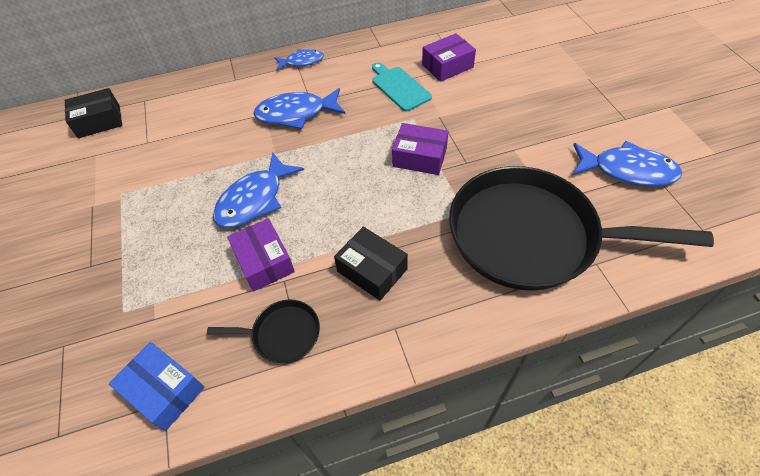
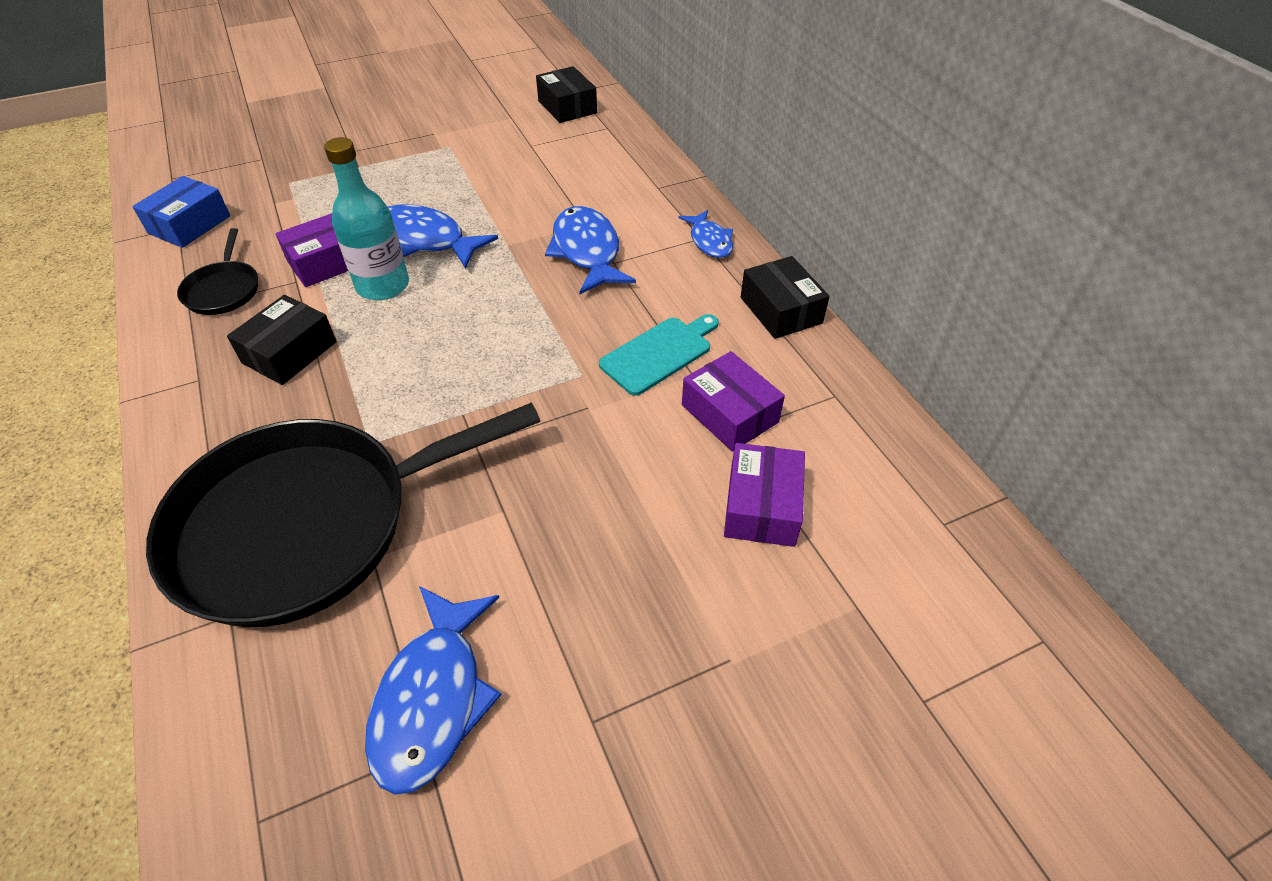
camera: 80 degrees right, 5 degrees down
purple box [392,123,448,175] -> purple box moved to [724,443,805,547]
black pan [449,166,714,291] -> black pan turned 120 degrees counterclockwise [146,403,540,627]
none -> turquoise bottle [324,137,409,300]
none -> black box [741,256,830,339]

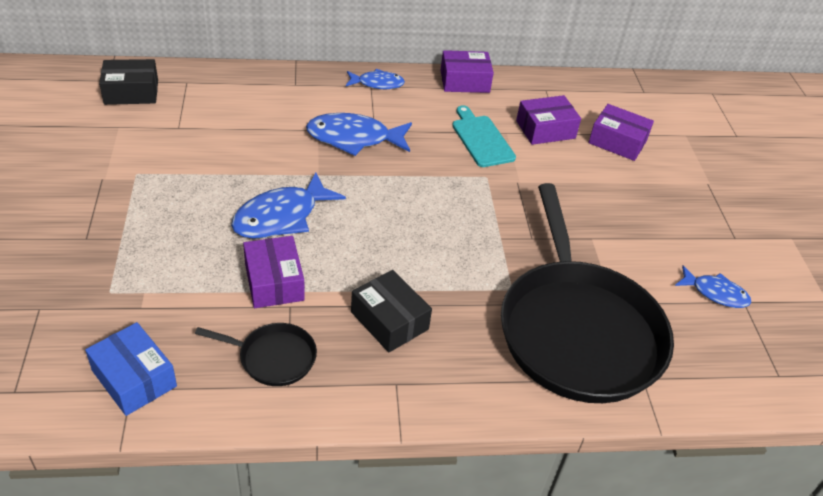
camera: 75 degrees left, 5 degrees down
turquoise bottle [324,137,409,300] -> none
blue fish [365,586,502,795] -> blue fish [675,265,751,308], size x0.60
black box [741,256,830,339] -> purple box [441,50,494,93]

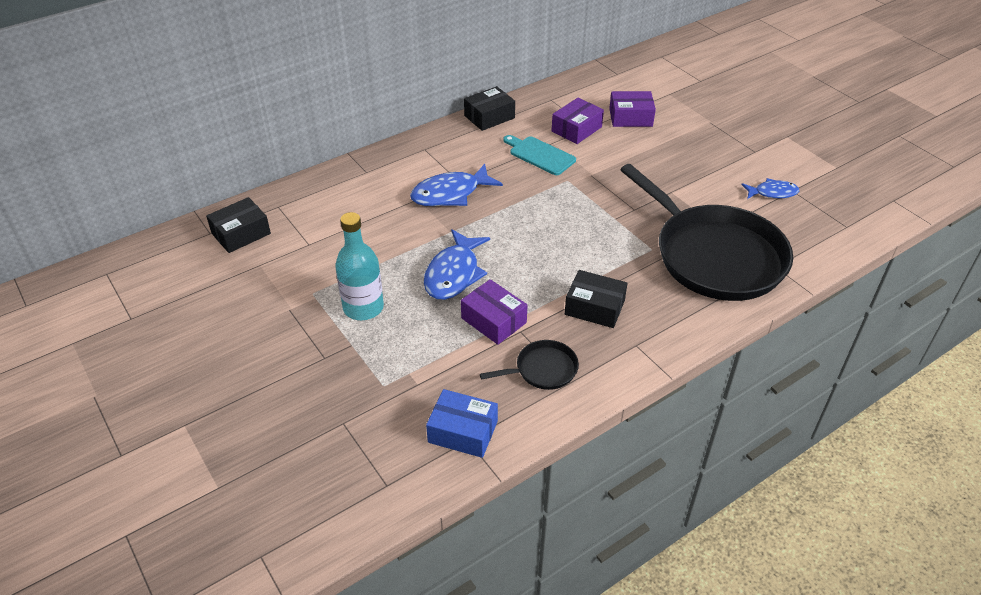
camera: 25 degrees left, 0 degrees up
blue fish [346,69,405,89] -> none
purple box [441,50,494,93] -> black box [464,86,515,131]
none -> turquoise bottle [335,212,384,320]

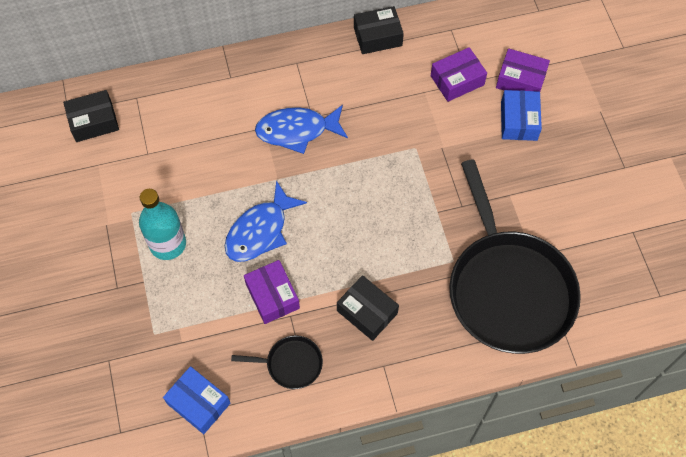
camera: 20 degrees right, 20 degrees up
turquoise cutting board [503,135,576,175] -> none
blue fish [741,178,799,199] -> none
none -> blue box [501,90,542,141]

